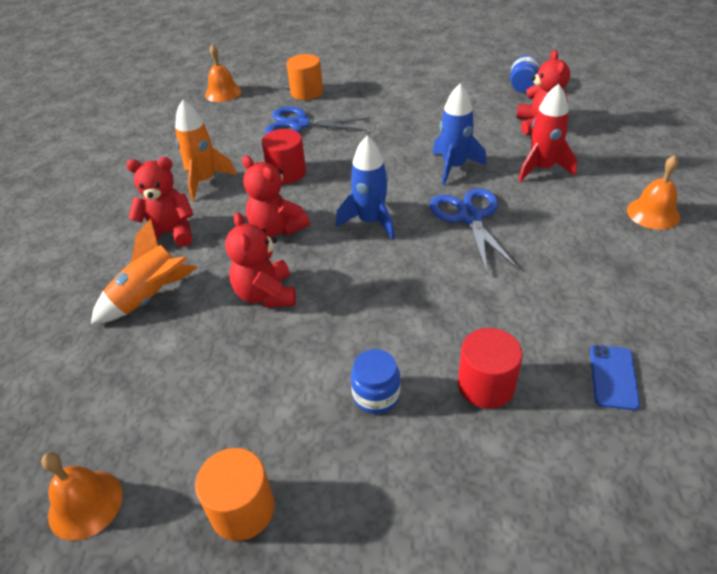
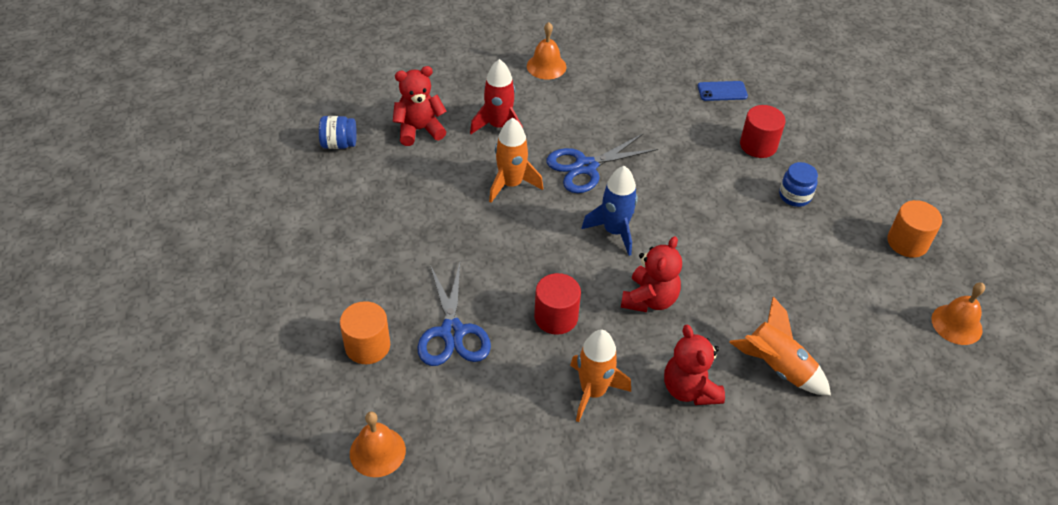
camera: 110 degrees left, 5 degrees up
red teddy bear [225,212,296,308] -> none
blue rocket [433,84,486,186] -> orange rocket [489,118,543,203]

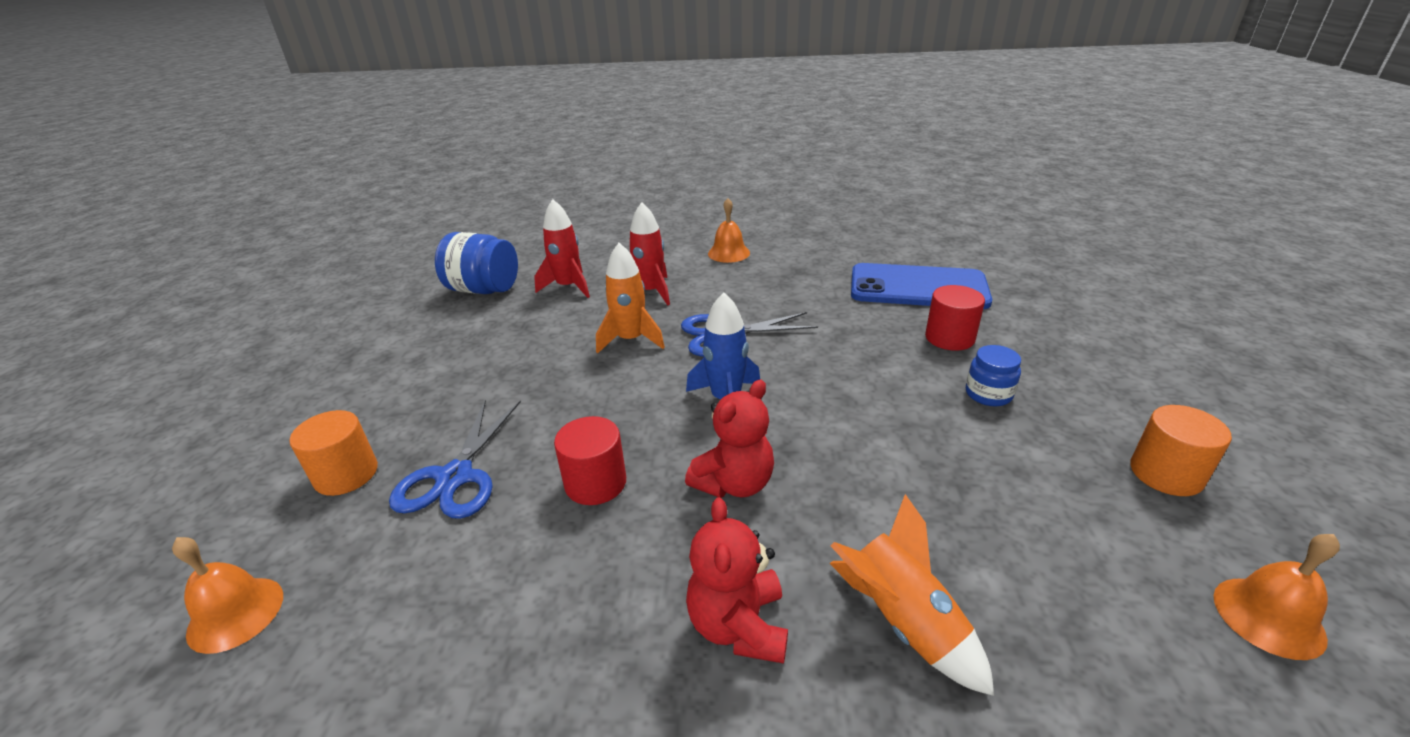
camera: 20 degrees right, 15 degrees down
blue jar [319,116,357,149] -> blue jar [435,232,518,294], size x1.73
red teddy bear [393,66,447,146] -> red rocket [534,199,590,298]
orange rocket [570,330,631,422] -> none
blue phone [698,81,748,101] -> blue phone [851,263,992,309], size x2.36

